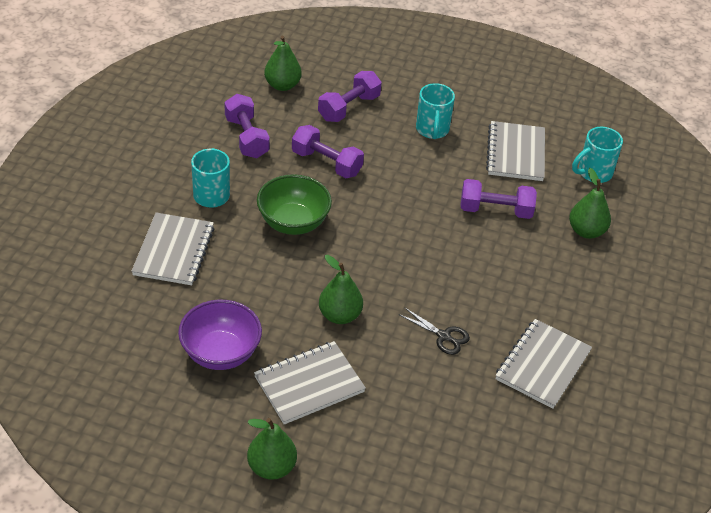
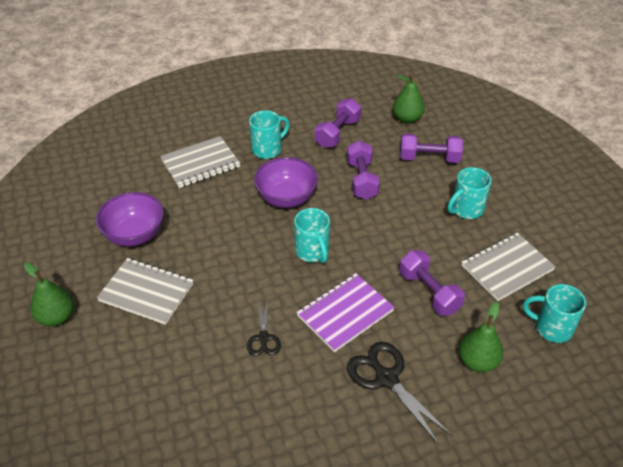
camera: 55 degrees right, 0 degrees up
green bowl [257,174,332,235] -> purple bowl [254,157,318,208]
green pear [319,255,363,324] -> none
grey notebook [495,319,592,409] -> none
none -> turquoise mug [294,208,330,263]
none -> purple notebook [297,273,395,352]
none -> black scissors [347,342,453,445]

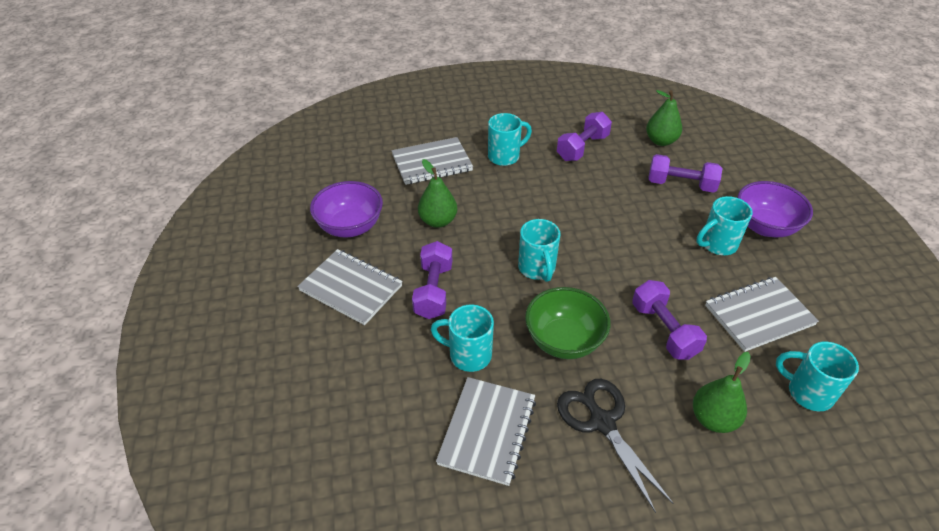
camera: 10 degrees right, 0 degrees up
green pear [24,263,74,327] -> green pear moved to [418,159,457,228]
black scissors [247,299,281,356] -> turquoise mug [431,304,494,372]
purple bowl [254,157,318,208] -> purple bowl moved to [737,181,813,237]
purple notebook [297,273,395,352] -> green bowl [525,287,611,359]
purple dumbbell [347,140,380,200] -> purple dumbbell moved to [412,241,452,319]
none -> grey notebook [436,377,536,486]

